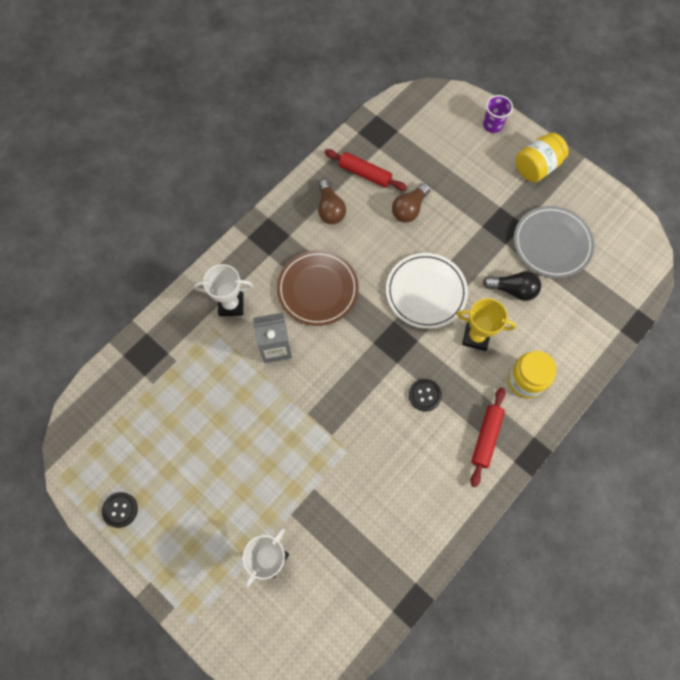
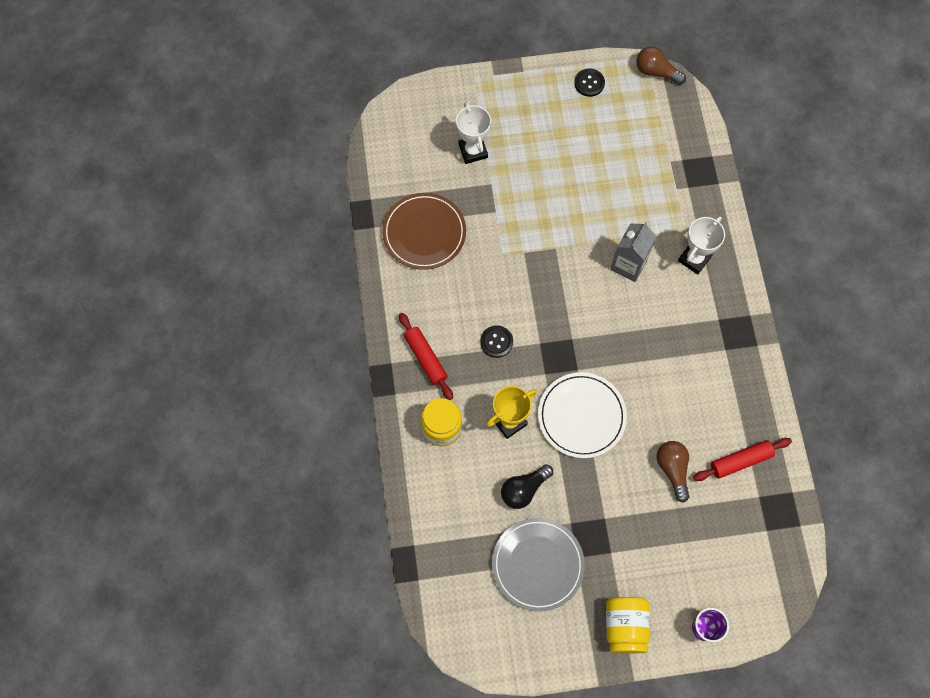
camera: 130 degrees right, 0 degrees up
brown plate [277,250,359,326] -> brown plate moved to [382,193,466,270]
brown light bulb [318,180,346,224] -> brown light bulb moved to [636,46,686,85]

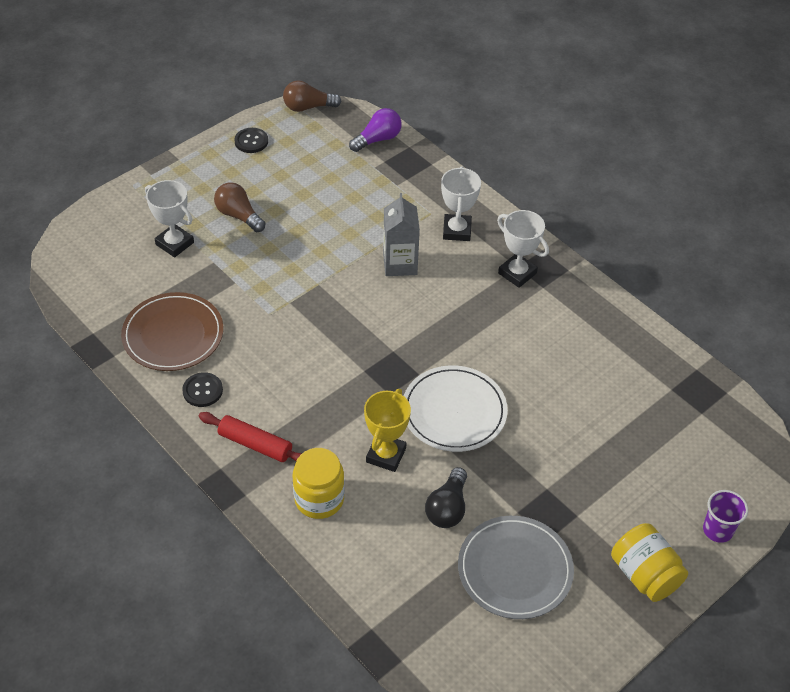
camera: 35 degrees left, 20 degrees down
black button [480,325,513,358] -> black button moved to [182,372,223,407]
brown light bulb [656,441,690,503] -> brown light bulb moved to [214,182,265,232]
red rolling pin [694,438,792,481] -> none
none -> purple light bulb [349,108,402,152]
none -> white trophy [497,210,549,288]

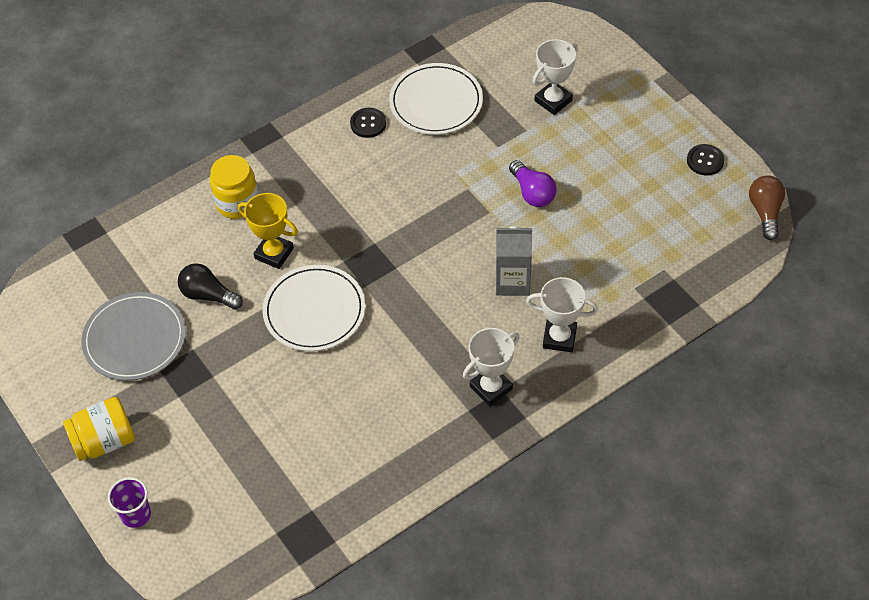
camera: 100 degrees right, 5 degrees up
brown plate [121,292,223,371] -> white plate [389,63,483,135]
red rolling pin [199,412,302,462] -> none
brown light bulb [214,182,265,232] -> none
purple light bulb [349,108,402,152] -> purple light bulb moved to [509,160,557,207]

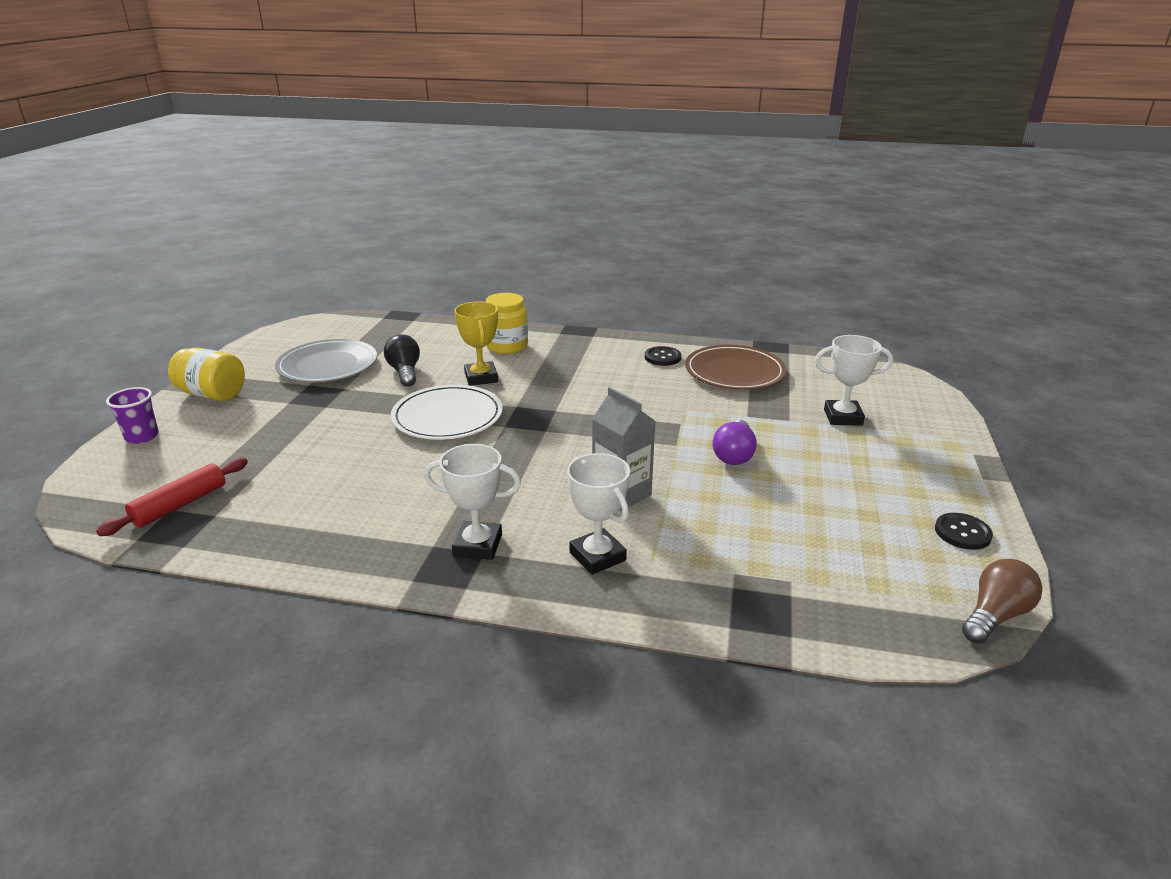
camera: 45 degrees right, 25 degrees down
white plate [389,63,483,135] -> brown plate [685,345,786,390]
none -> red rolling pin [96,458,248,536]

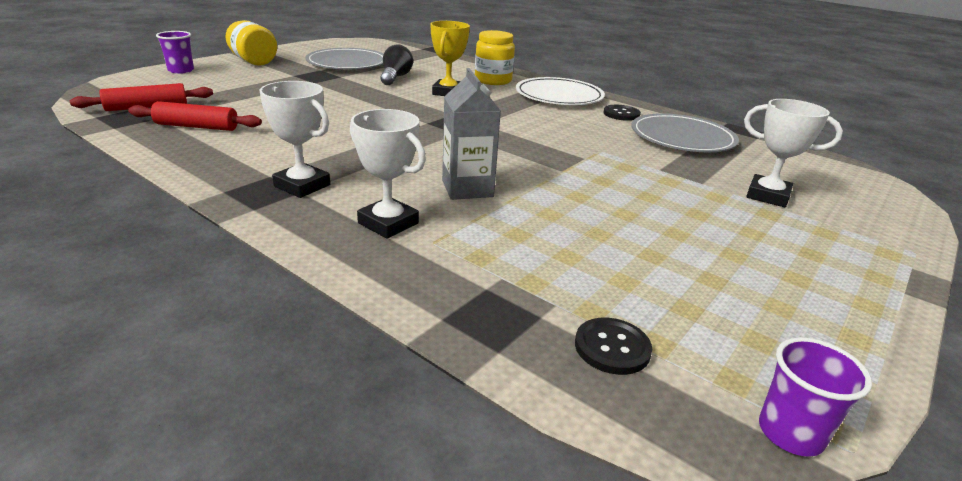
camera: 25 degrees right, 0 degrees up
white plate [391,385,503,440] -> white plate moved to [516,77,605,105]
white trophy [567,453,630,575] -> white trophy turned 45 degrees counterclockwise [350,109,426,239]
brown plate [685,345,786,390] -> grey plate [631,113,739,152]
purple light bulb [713,420,757,465] -> none
black button [935,513,993,550] -> black button moved to [575,318,652,375]
brown light bulb [962,559,1043,644] -> purple cup [759,337,872,457]
none -> red rolling pin [128,101,262,131]

